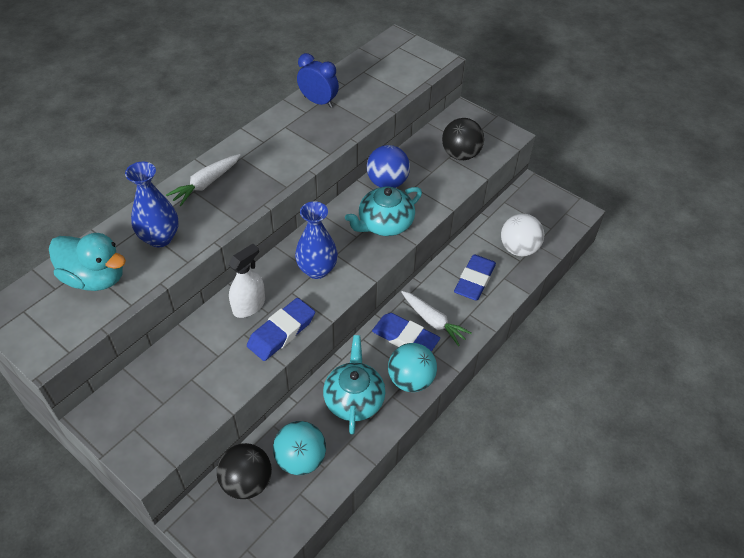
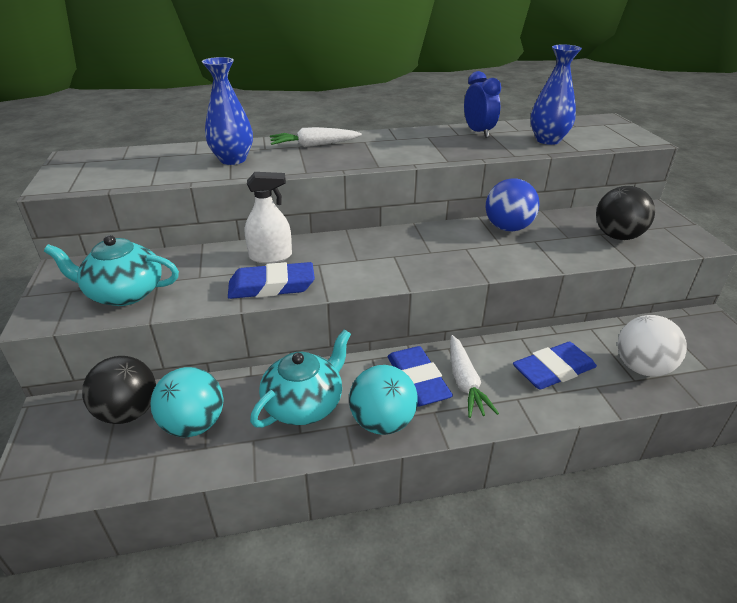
camera: 40 degrees right, 15 degrees down
turquoise duck [49,233,126,291] -> none
blue vase [295,201,338,279] -> blue vase moved to [530,45,582,145]
turquoise teapot [345,186,422,236] -> turquoise teapot moved to [44,235,179,306]

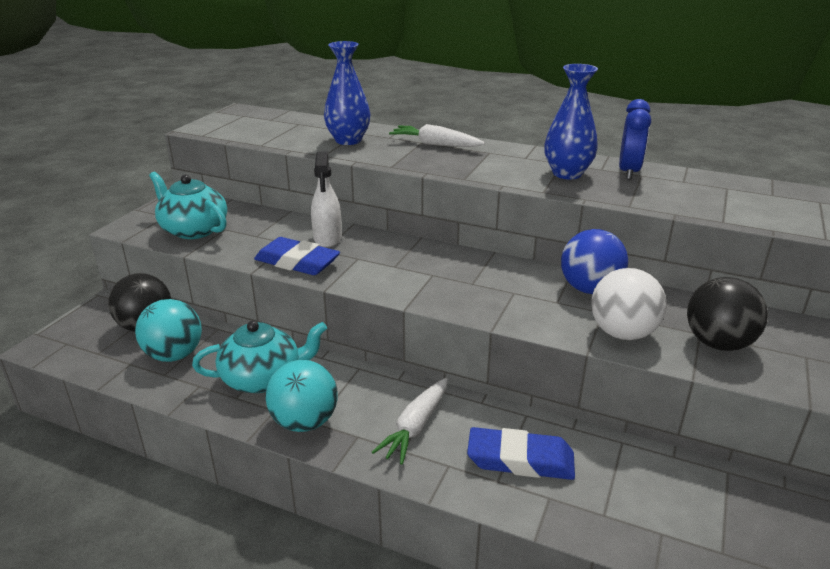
camera: 35 degrees right, 5 degrees down
white spray bottle [245,172,292,263] -> white spray bottle turned 60 degrees clockwise [311,151,342,248]
blue eraser [388,346,453,407] -> none
blue vase [530,45,582,145] -> blue vase moved to [544,64,598,179]
white ball [618,315,687,377] -> white ball moved to [591,268,667,340]

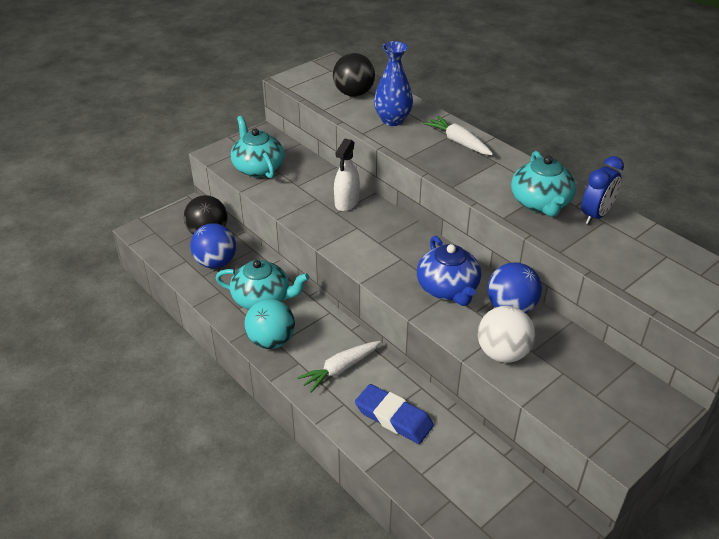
camera: 25 degrees right, 10 degrees up
turquoise ball [135,299,202,362] -> blue ball [190,223,236,268]
blue eraser [254,237,340,275] -> none
blue vase [544,64,598,179] -> turquoise teapot [511,151,576,217]
black ball [687,277,768,351] -> black ball moved to [333,53,375,97]
none -> blue teapot [417,236,481,306]

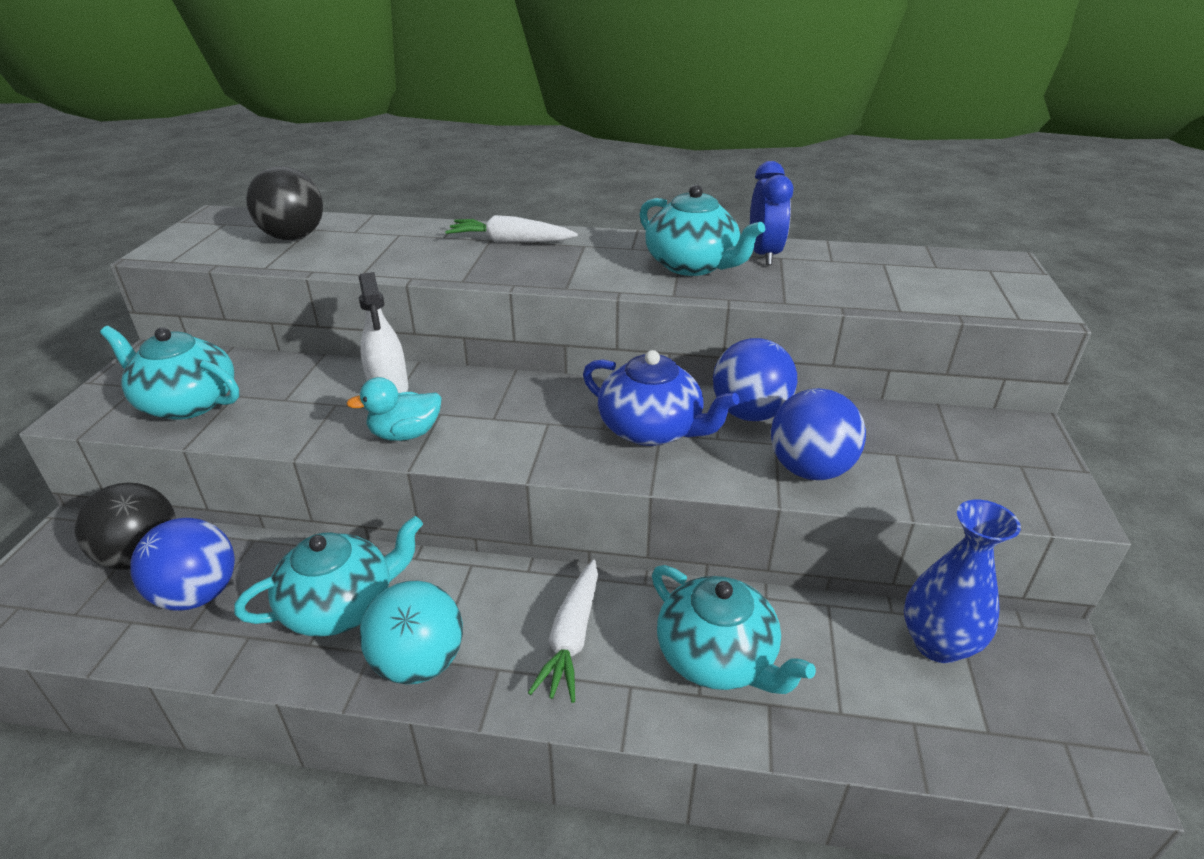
camera: 40 degrees left, 5 degrees down
blue eraser [355,384,434,444] -> turquoise teapot [652,565,816,694]
blue vase [374,41,413,126] -> blue vase moved to [904,500,1021,663]
white ball [478,306,535,363] -> blue ball [771,388,866,480]
none -> turquoise duck [346,377,442,441]

